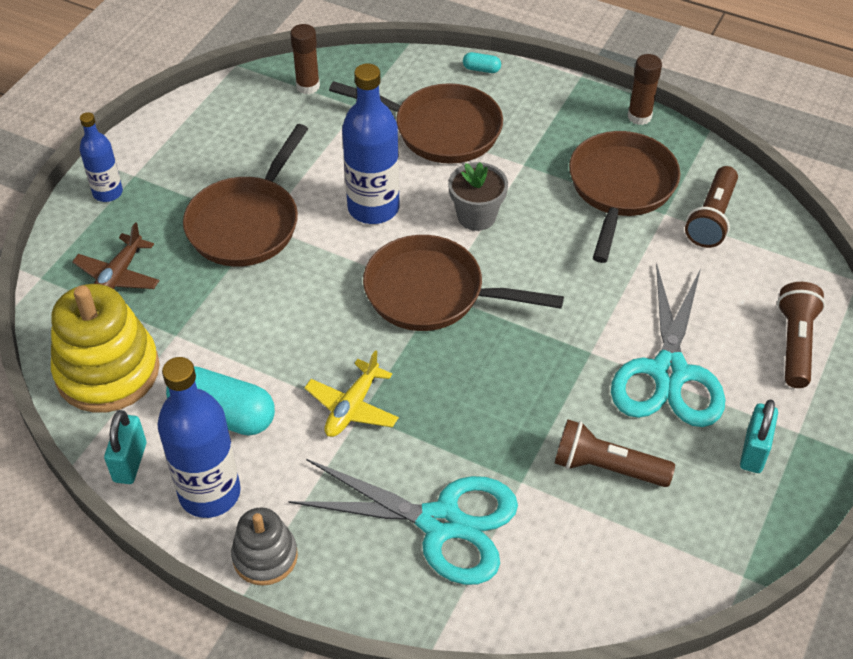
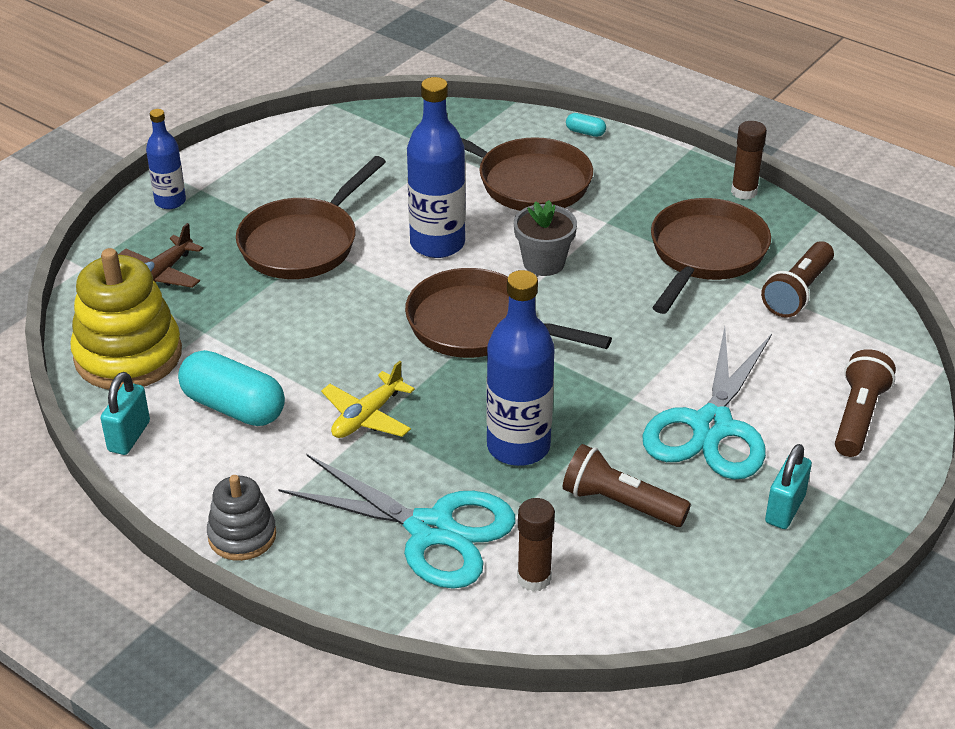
camera: 10 degrees right, 10 degrees down
blue bottle [157,357,241,518] -> blue bottle moved to [486,270,555,466]
brown glue stick [290,24,320,94] -> brown glue stick moved to [517,498,555,592]

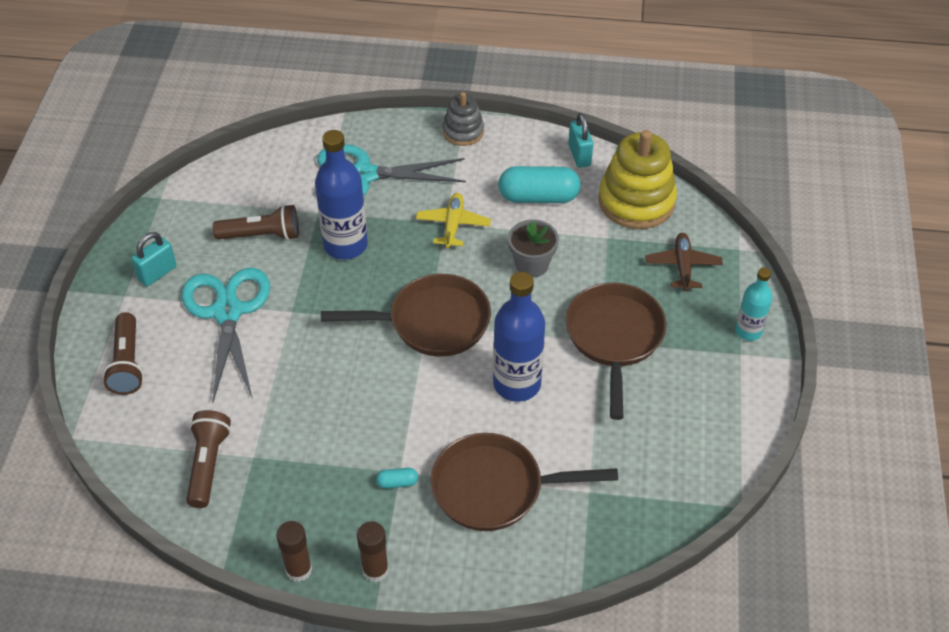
camera: 150 degrees right, 10 degrees up
blue bottle [146,109,186,209] -> turquoise bottle [735,268,772,341]
grey flower pot [514,200,577,276] -> grey flower pot moved to [508,220,559,278]
brown glue stick [517,498,555,592] -> brown glue stick moved to [357,521,389,582]
turquoise capsule [566,113,606,137] -> turquoise capsule moved to [376,468,418,489]
brown pan [651,198,771,314] -> none
turquoise padlock [765,444,812,529] -> turquoise padlock turned 45 degrees clockwise [131,232,176,286]

